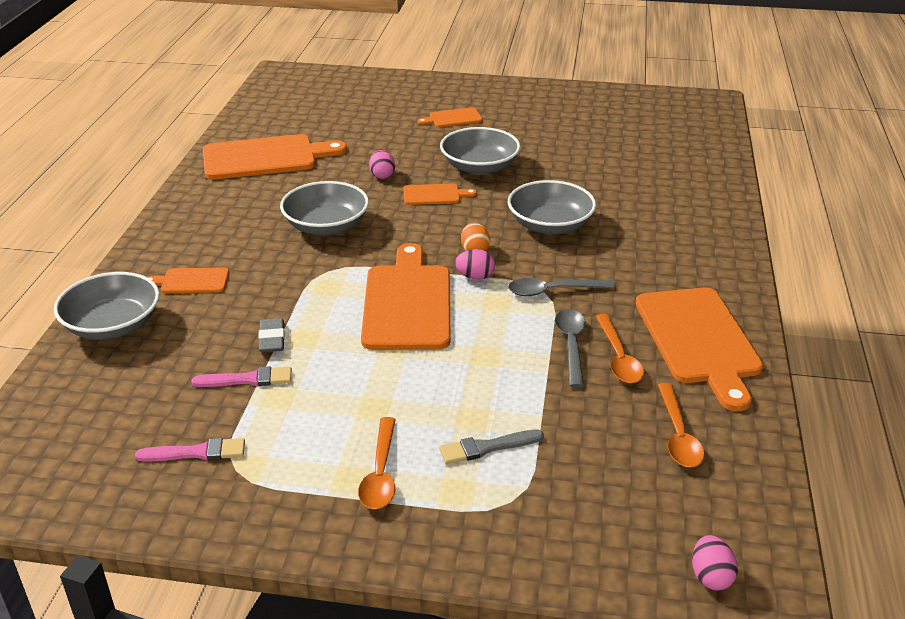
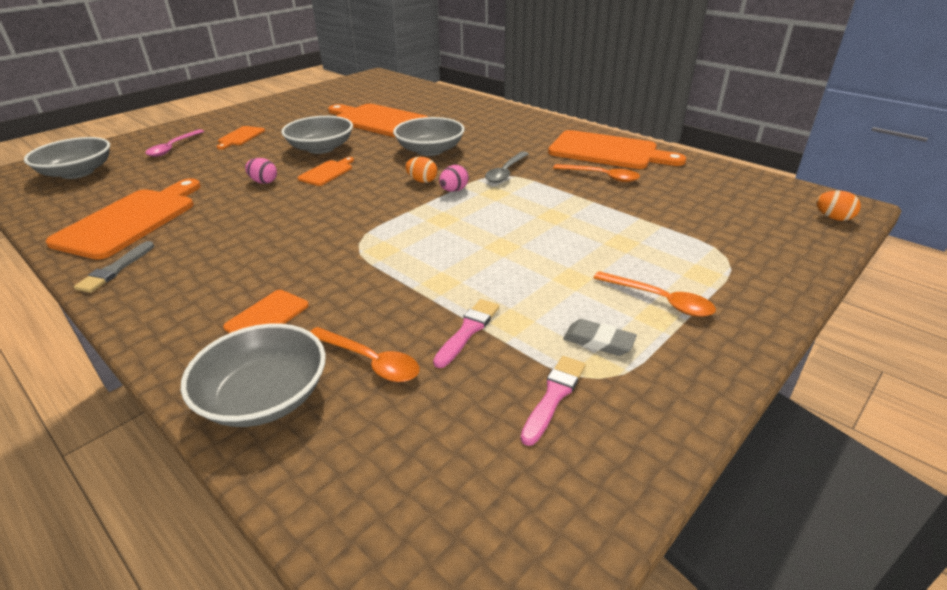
camera: 55 degrees left, 0 degrees up
grey eraser [258,318,285,353] -> grey eraser moved to [563,319,637,356]
grey bowl [280,181,369,235] -> grey bowl moved to [24,137,110,179]
orange cutting board [361,243,451,350] -> orange cutting board moved to [328,104,428,137]
grey brush [439,429,544,464] -> grey brush moved to [74,241,155,293]
grey spoon [555,309,585,387] -> none
orange spoon [658,383,704,467] -> orange spoon moved to [310,327,419,382]
pink egg [692,535,738,590] -> orange egg [816,190,861,221]
none -> pink spoon [145,129,204,157]

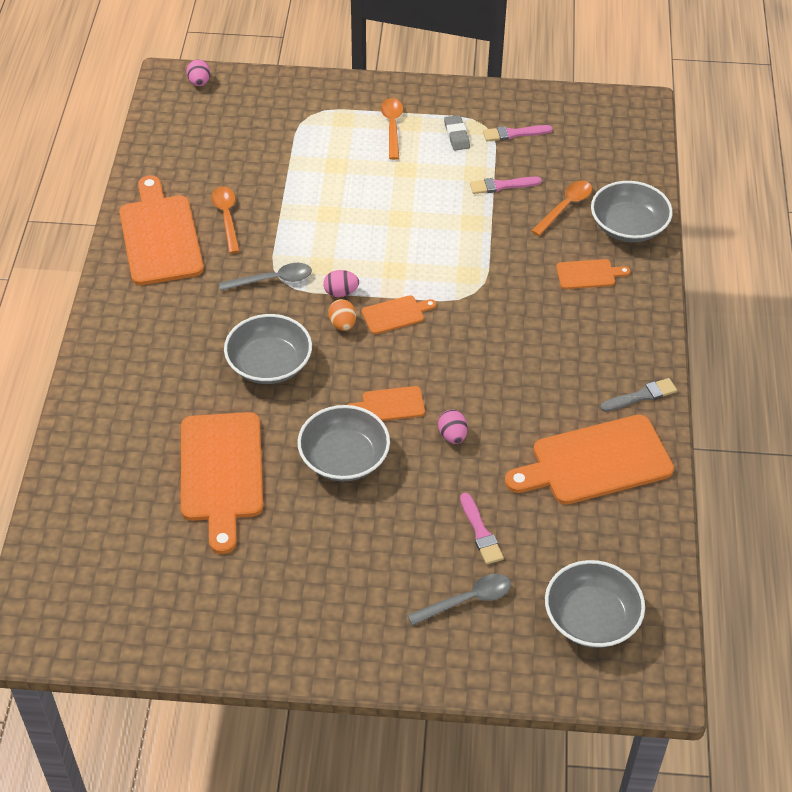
camera: 130 degrees left, 15 degrees up
pink spoon [145,129,204,157] -> grey spoon [407,574,511,626]
orange cutting board [217,126,265,150] -> orange cutting board moved to [362,295,436,334]
orange spoon [310,327,419,382] -> orange spoon turned 45 degrees clockwise [532,181,592,236]
orange egg [816,190,861,221] -> pink egg [186,59,210,86]
none -> pink brush [460,493,504,565]

